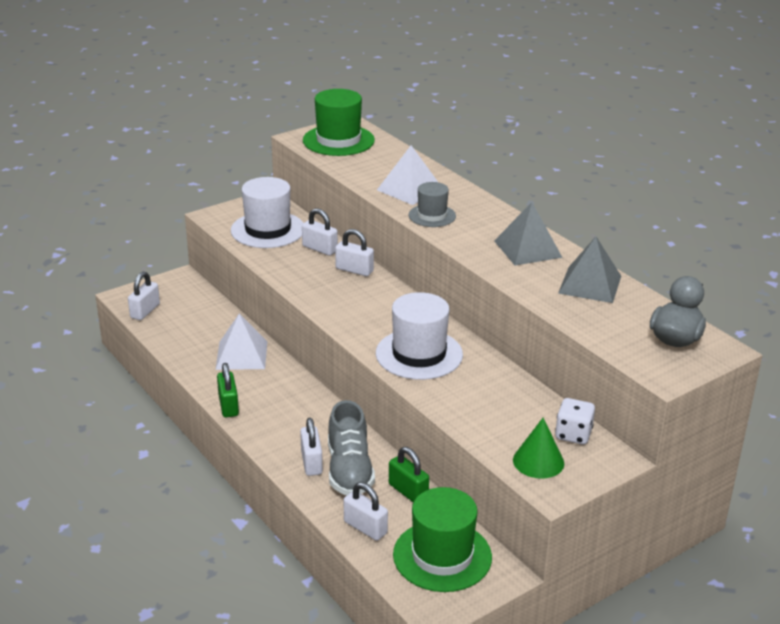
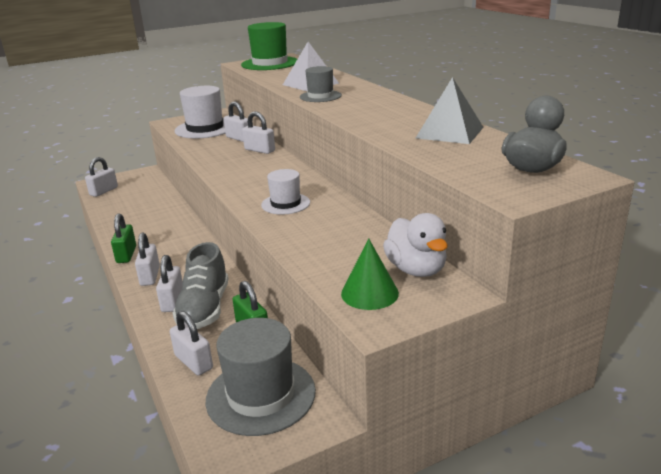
camera: 10 degrees right, 5 degrees down
white pyramid [215,314,267,370] -> none
white hat [376,292,463,380] -> white hat [261,169,310,215], size x0.59
green hat [393,487,492,592] -> grey hat [206,318,316,436]
grey pyramid [494,202,563,266] -> none
white dice [555,398,595,445] -> white duck [383,213,448,277]
none -> white padlock [135,233,160,286]

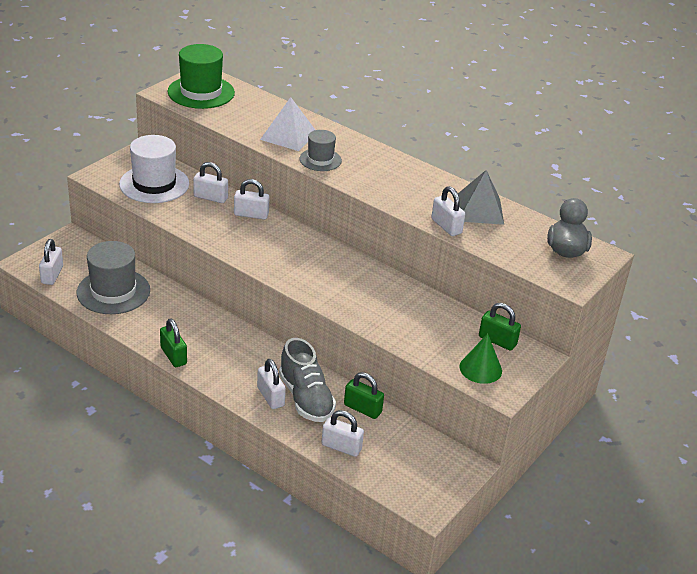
camera: 30 degrees left, 10 degrees up
white padlock [135,233,160,286] -> white padlock moved to [431,186,465,236]
grey hat [206,318,316,436] -> grey hat moved to [77,241,150,314]
white hat [261,169,310,215] -> none
white duck [383,213,448,277] -> green padlock [479,303,521,351]

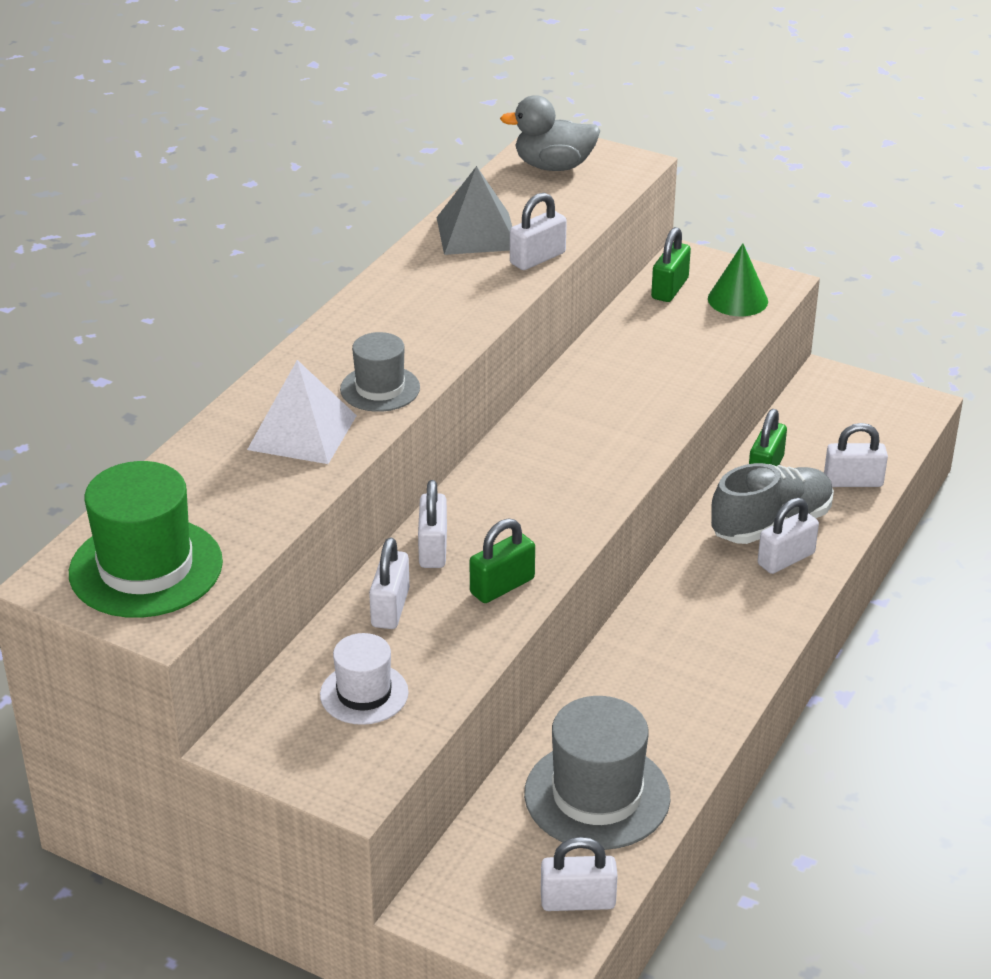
camera: 95 degrees left, 0 degrees up
white hat [119,135,189,203] -> white hat [320,633,409,725], size x0.59
green padlock [160,319,187,367] -> green padlock moved to [470,518,535,603]
white padlock [321,410,364,457] -> white padlock turned 75 degrees clockwise [824,423,888,487]

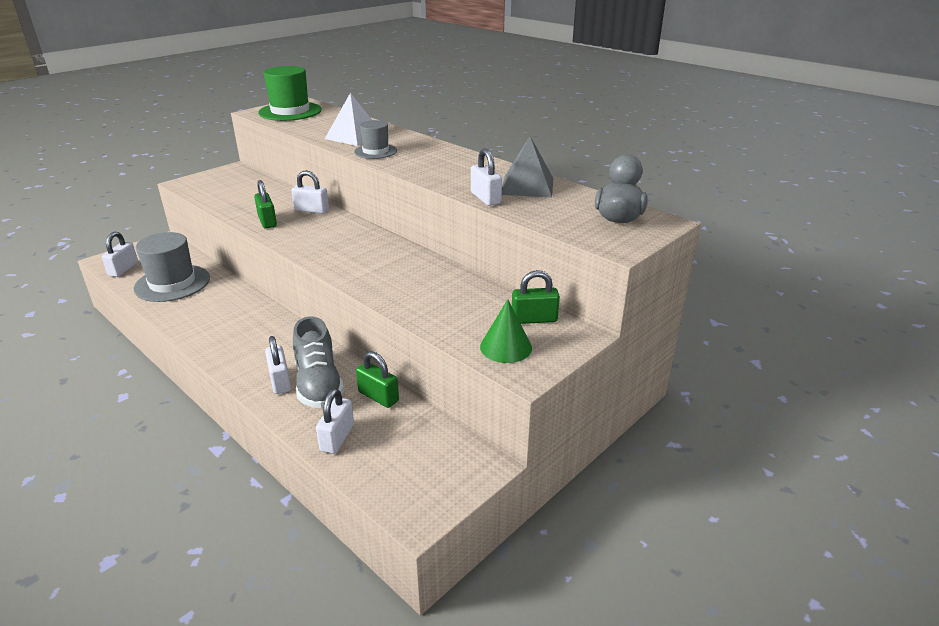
camera: 105 degrees right, 5 degrees down
white hat [320,633,409,725] -> none
white padlock [369,537,410,629] -> none
green padlock [651,227,691,302] -> green padlock turned 45 degrees counterclockwise [512,270,560,324]

